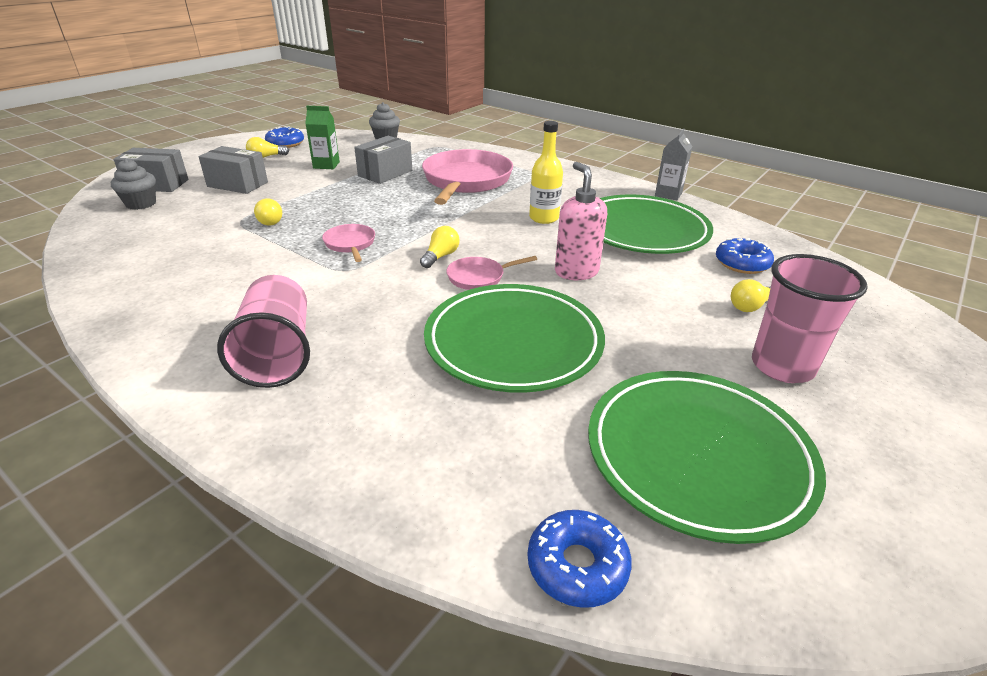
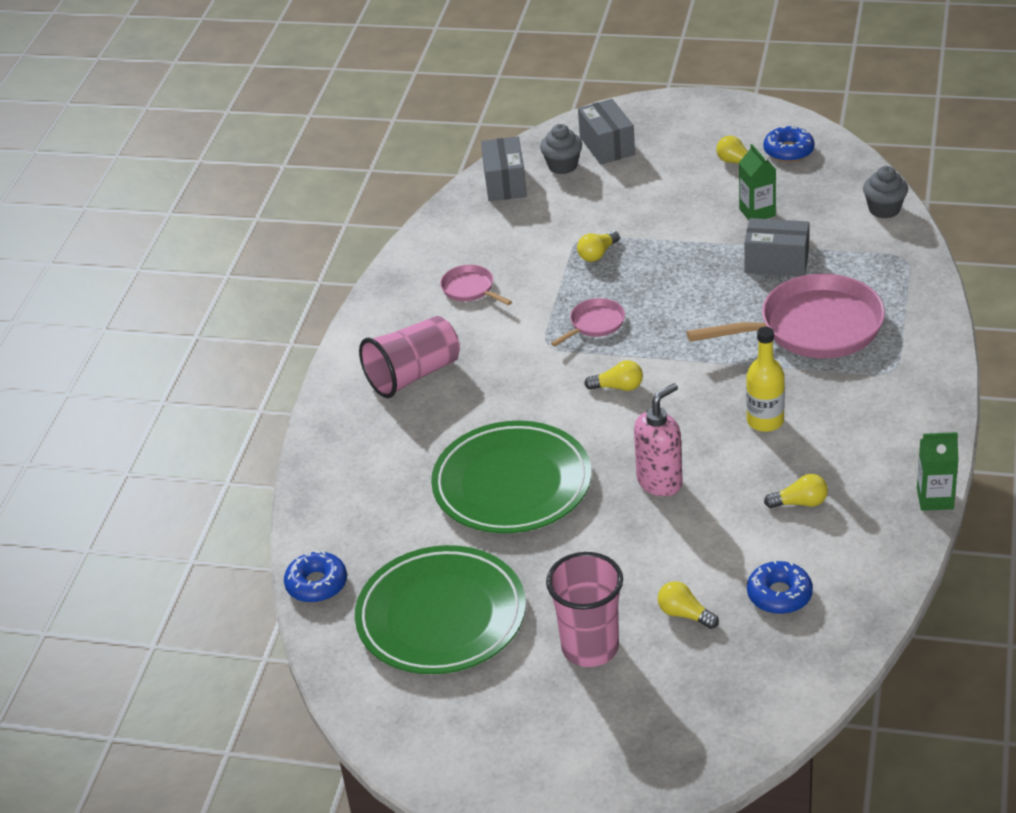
camera: 70 degrees right, 5 degrees up
grey box [198,146,268,194] -> grey box moved to [481,136,527,201]
pink pan [446,256,537,290] -> pink pan moved to [440,265,512,305]
green plate [600,195,713,254] -> yellow light bulb [764,474,828,508]
grey carton [655,129,693,200] -> green carton [917,432,959,511]

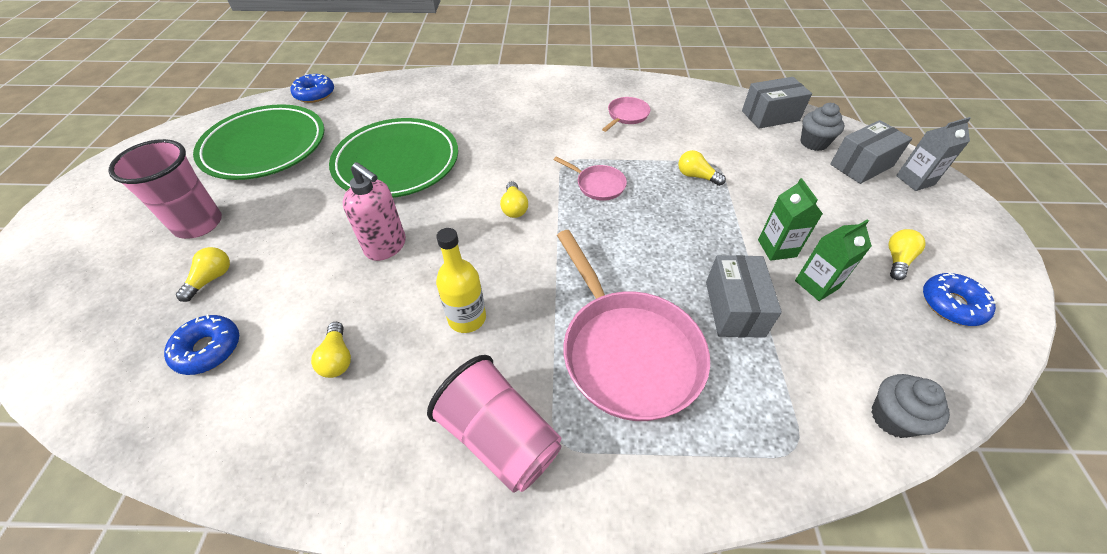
camera: 75 degrees right, 10 degrees up
pink cup [359,316,460,398] -> pink cup moved to [427,355,561,493]
green carton [917,432,959,511] -> green carton moved to [758,178,823,261]
none -> grey carton [896,117,971,191]

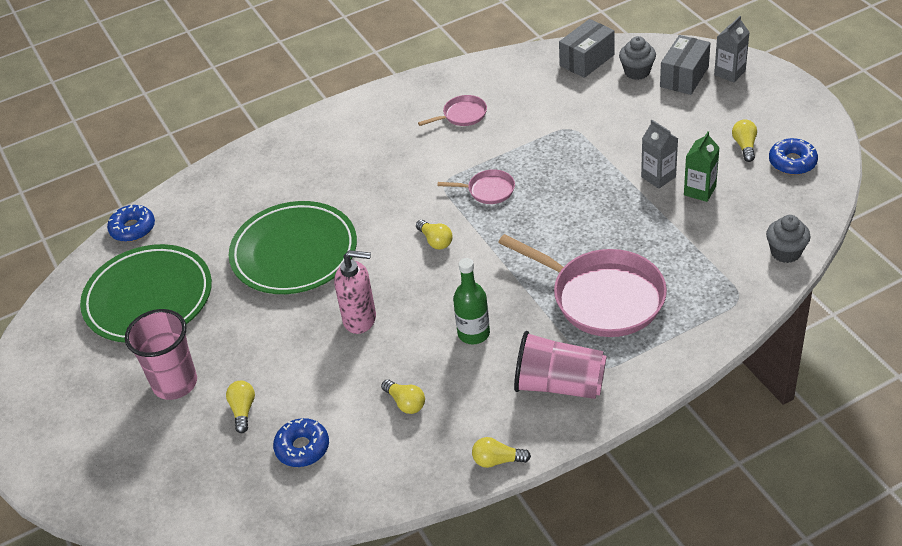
camera: 25 degrees left, 5 degrees down
yellow bottle [436,228,486,333] -> green bottle [453,258,490,344]
pink pan [602,97,650,132] -> pink pan turned 60 degrees clockwise [418,95,487,126]
yellow light bulb [678,150,726,186] -> yellow light bulb moved to [472,437,531,468]
grey box [706,255,782,338] -> none
green carton [758,178,823,261] -> grey carton [641,120,678,189]

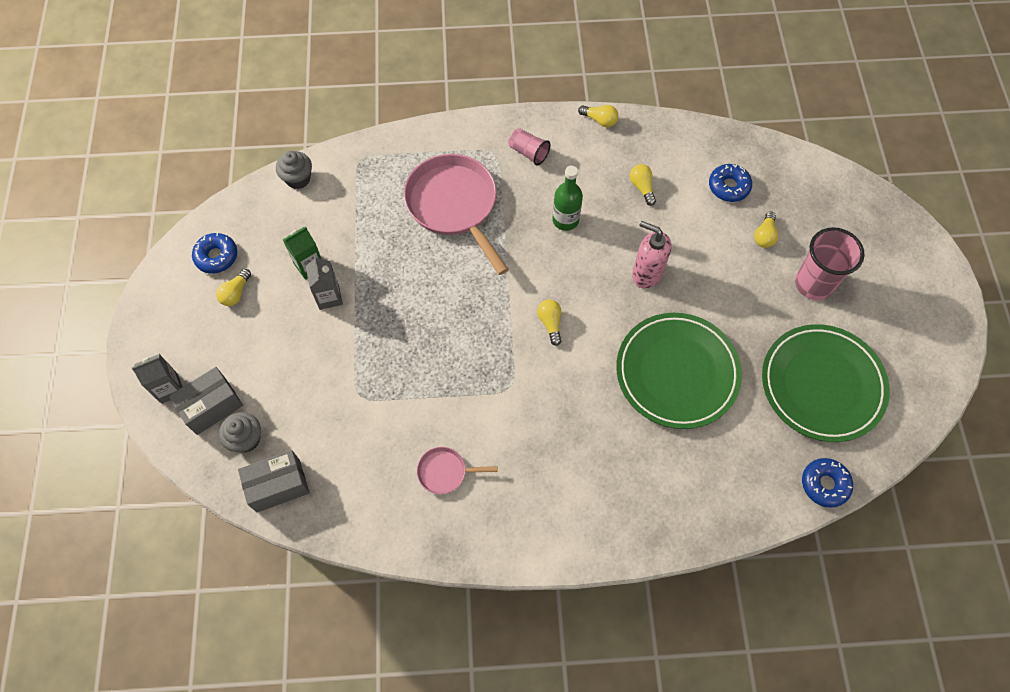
camera: 160 degrees left, 20 degrees up
pink pan [437,169,515,204] -> none
pink cup [514,331,607,399] -> pink cup [509,128,551,165], size x0.57

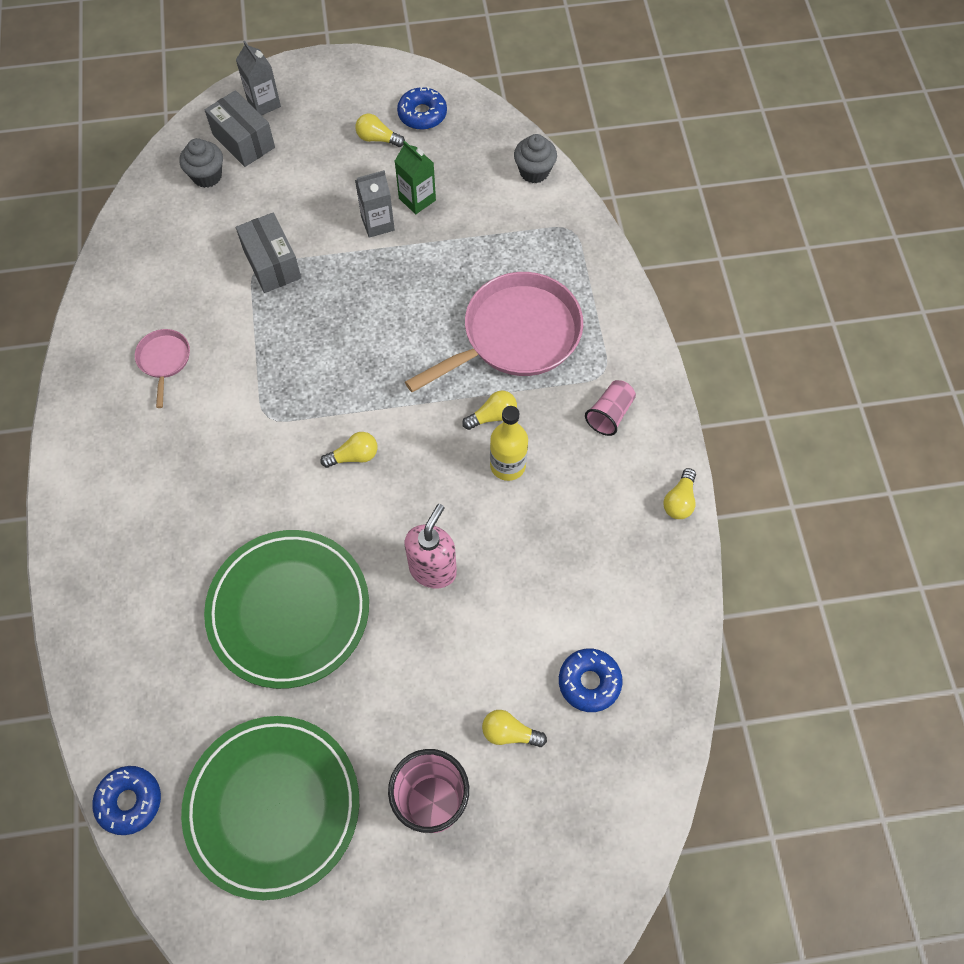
camera: 85 degrees right, 0 degrees up
grey box [238,450,310,512] -> grey box moved to [236,213,301,293]
green bottle [552,166,583,231] -> yellow bottle [490,406,528,481]
yellow light bulb [630,164,656,206] -> yellow light bulb moved to [462,390,517,430]

